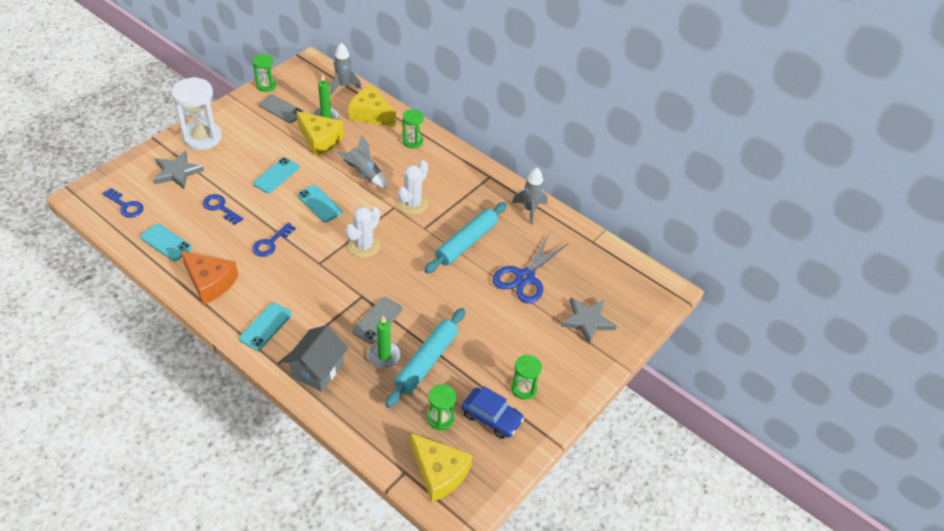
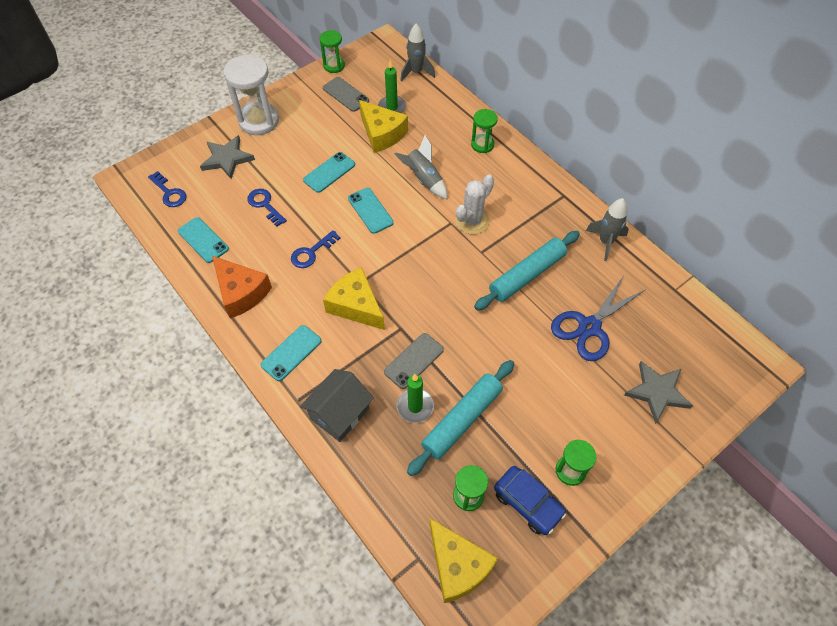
camera: 15 degrees right, 10 degrees up
white cactus [345,207,380,258] -> none
yellow cheese [349,85,396,127] -> yellow cheese moved to [323,267,385,330]

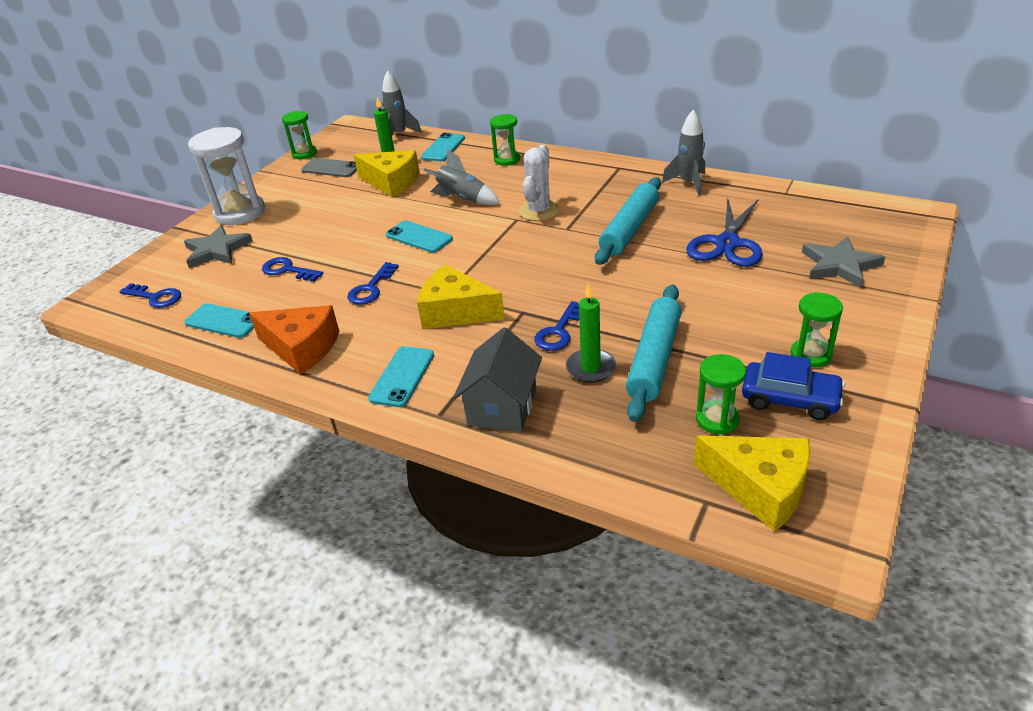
camera: 20 degrees left, 20 degrees down
turquoise phone [303,152,355,193] -> turquoise phone moved to [421,133,465,161]
grey phone [384,333,444,389] -> blue key [534,301,579,351]

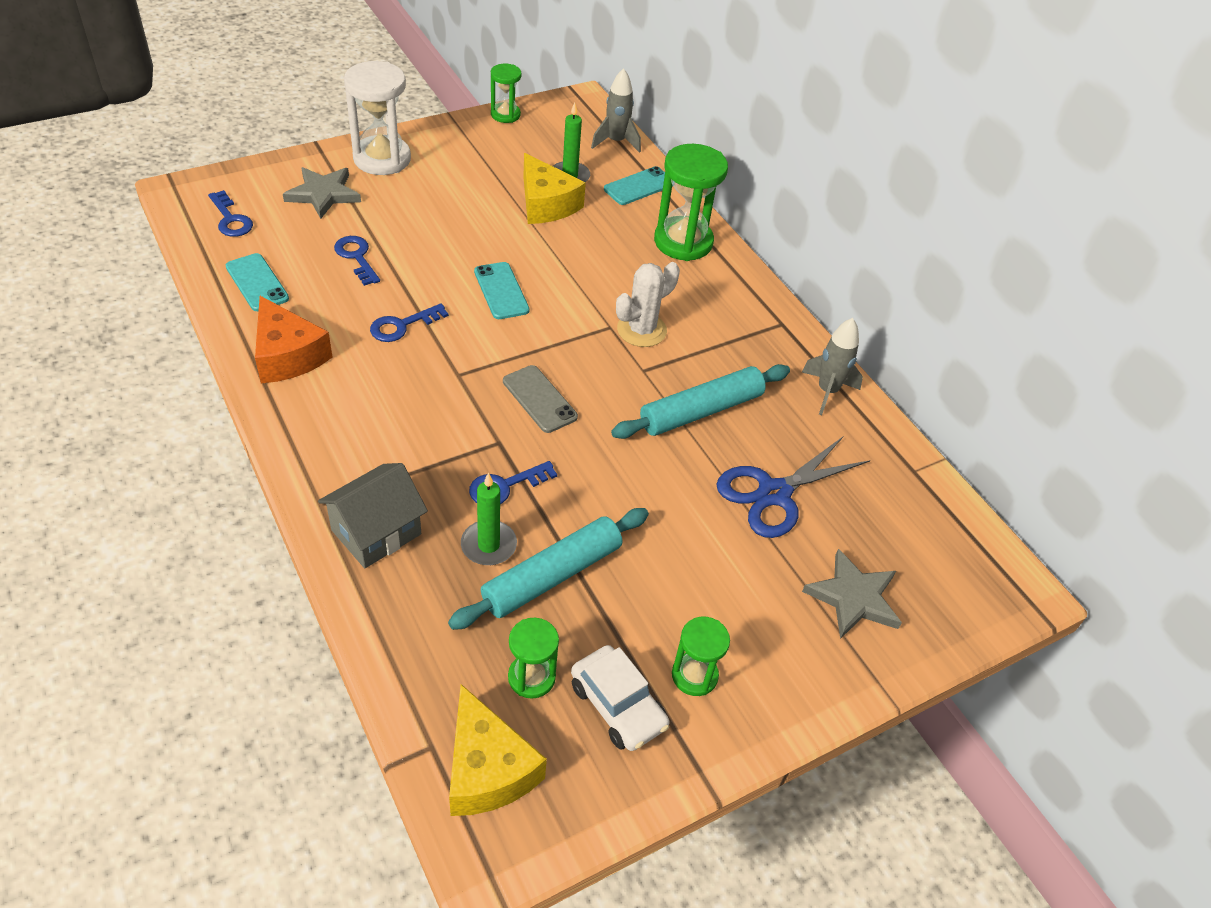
camera: 25 degrees right, 10 degrees up
grey phone [301,158,357,177] -> grey phone moved to [503,365,578,433]
turquoise phone [368,346,434,407] -> none
yellow cheese [417,264,505,329] -> none
grey rocket [423,149,500,205] -> none
green hourglass [490,114,520,166] -> green hourglass [654,144,728,261], size x1.79
blue car [742,352,845,420] -> white car [571,645,669,751]

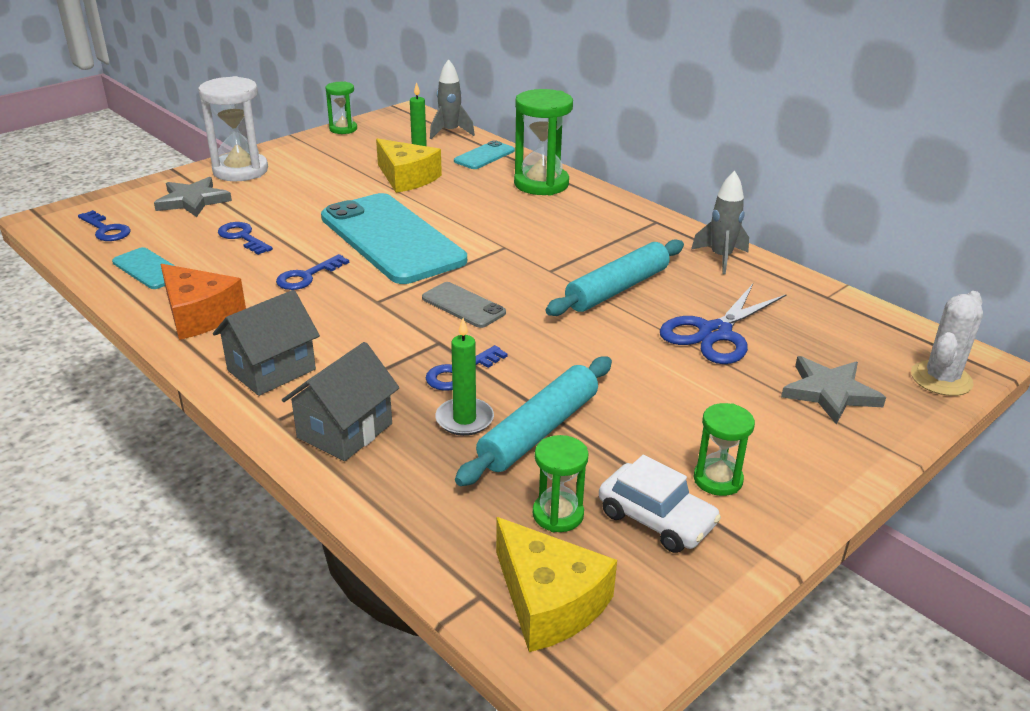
camera: 10 degrees left, 15 degrees down
turquoise phone [474,262,529,319] -> turquoise phone [321,193,467,284], size x2.27
white cactus [616,262,680,347] -> white cactus moved to [911,291,983,396]
none -> grey house [213,290,320,396]

